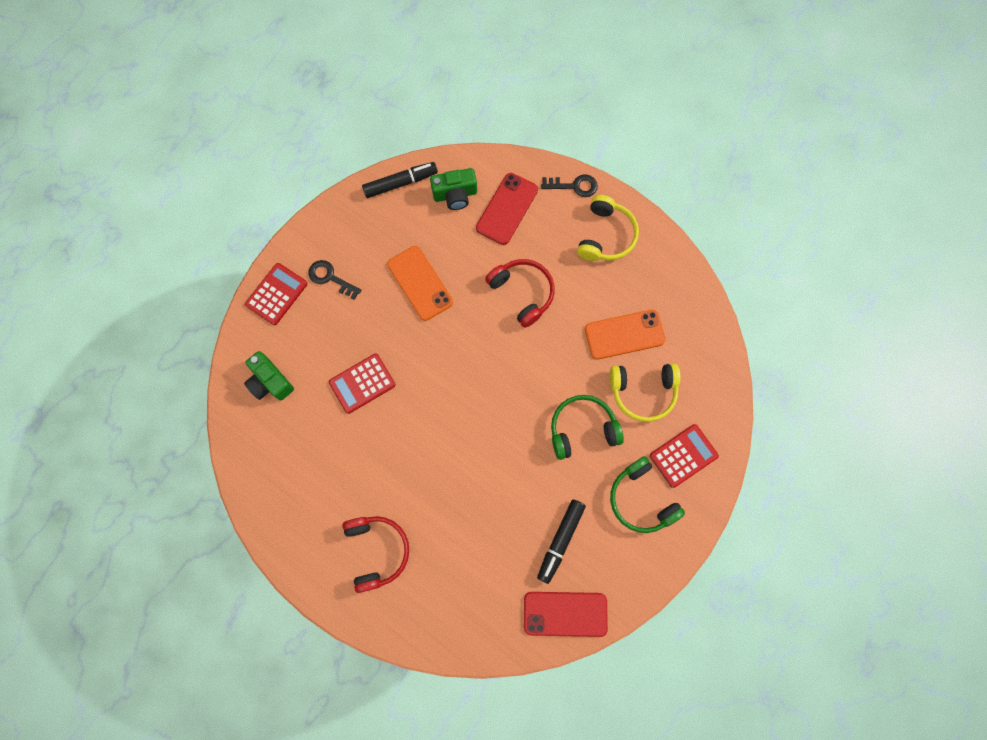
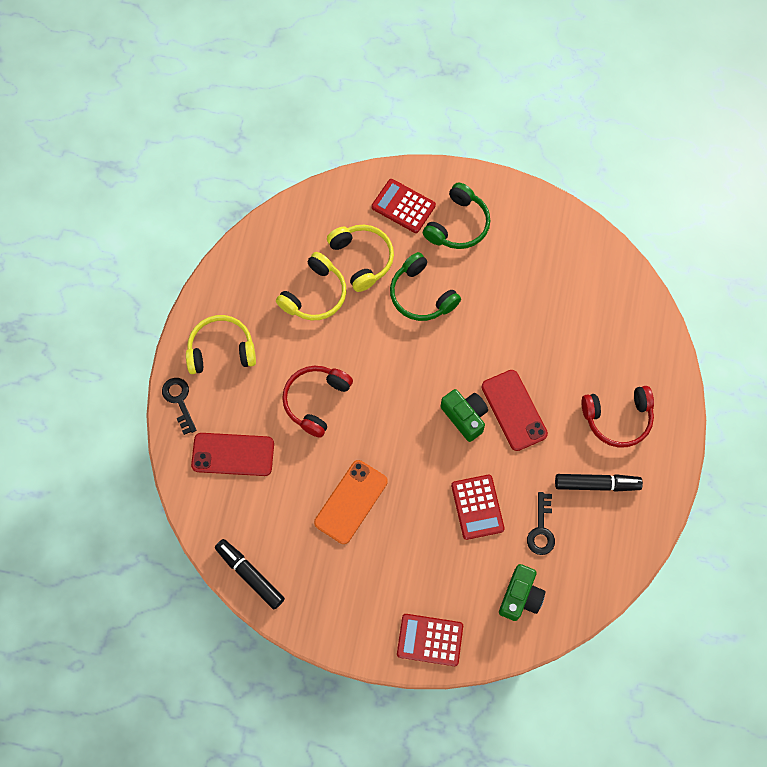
camera: 115 degrees left, 5 degrees down
black key [309,260,362,300] -> black key moved to [527,492,555,555]
red calculator [329,353,396,414] -> red calculator turned 45 degrees clockwise [451,475,505,540]
red headphones [342,516,409,593] -> red headphones turned 150 degrees counterclockwise [581,386,654,448]
green camera [430,168,477,210] -> green camera moved to [441,389,488,442]
red phone [524,592,608,637] -> red phone moved to [482,370,548,451]
black marker [537,499,586,584] -> black marker moved to [555,474,643,492]
orange phone [585,310,666,359] -> yellow headphones [276,252,346,320]

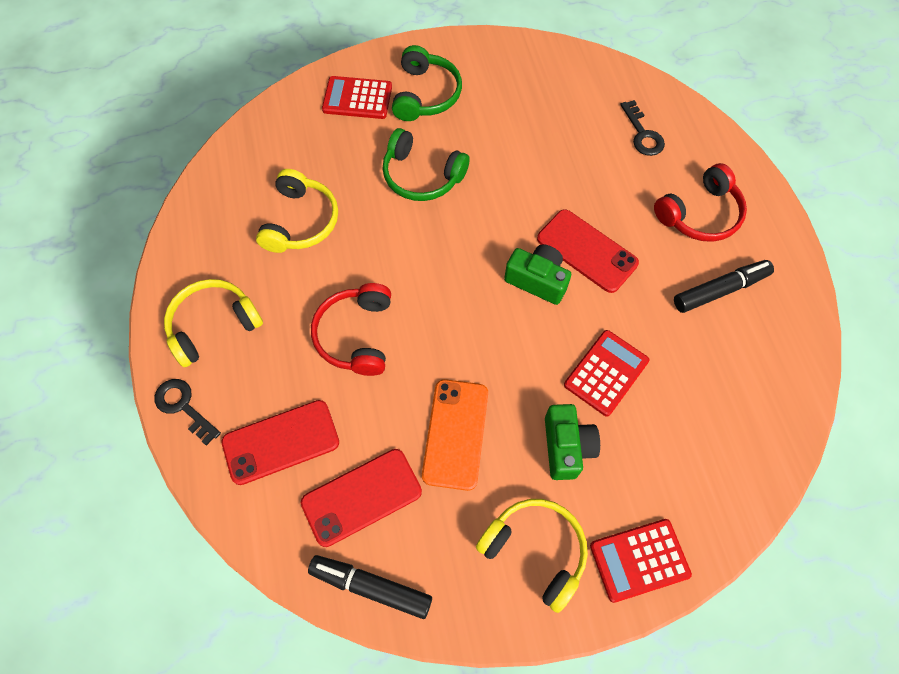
camera: 25 degrees left, 5 degrees down
yellow headphones [327,225,394,292] -> yellow headphones moved to [476,499,588,613]
red calculator [451,475,505,540] -> red calculator turned 105 degrees counterclockwise [564,330,649,417]
green camera [499,564,545,621] -> green camera moved to [545,404,600,480]
black key [527,492,555,555] -> black key moved to [620,100,665,156]
none -> red phone [301,449,422,547]

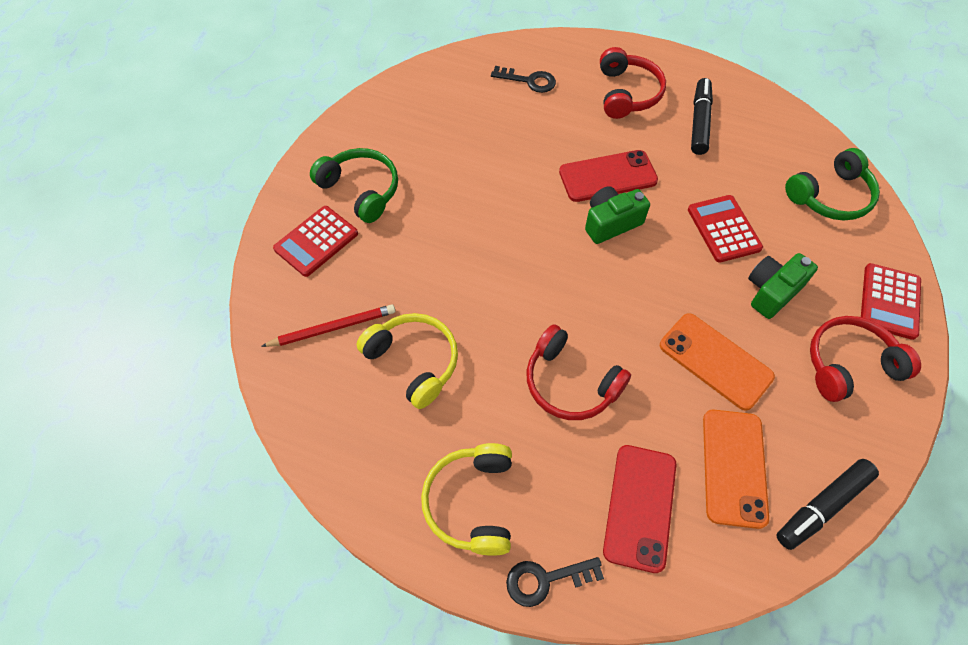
camera: 55 degrees left, 5 degrees down
red phone [301,449,422,547] -> orange phone [703,409,769,529]
green headphones [382,128,470,201] -> green headphones moved to [785,148,880,221]
yellow headphones [476,499,588,613] -> red headphones [810,316,921,402]
green camera [545,404,600,480] -> green camera turned 75 degrees counterclockwise [748,253,818,319]
none -> red pencil [261,304,395,347]

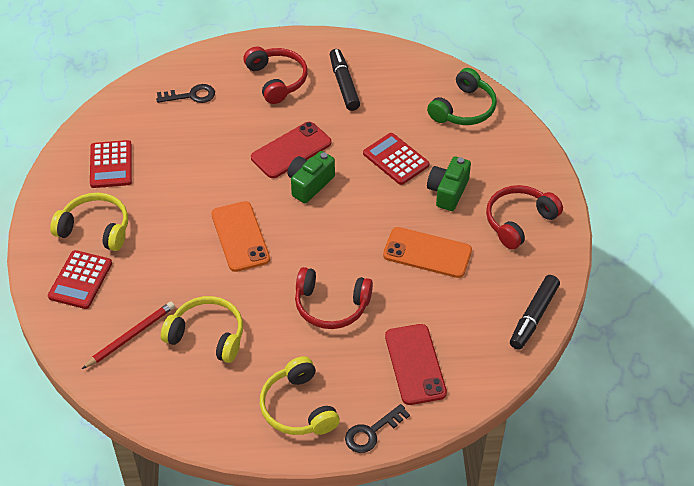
camera: 25 degrees left, 10 degrees down
green headphones [310,148,398,223] -> yellow headphones [50,193,128,251]
orange phone [703,409,769,529] -> orange phone moved to [211,201,270,272]
red calculator [861,263,921,340] -> red calculator moved to [90,140,132,188]

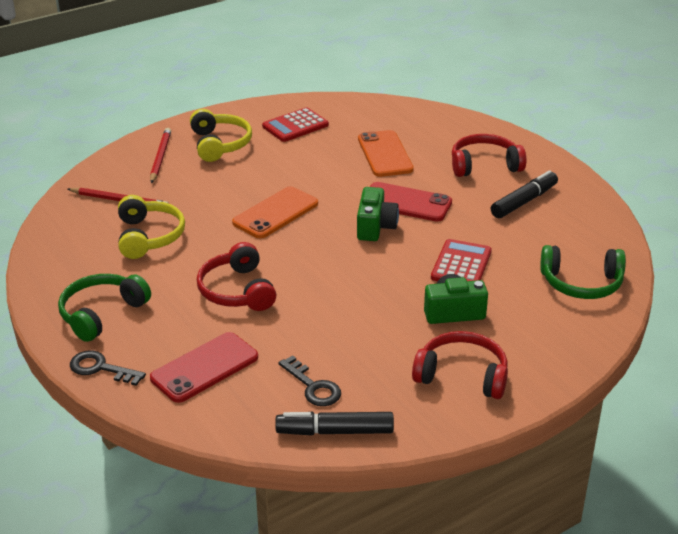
camera: 60 degrees right, 15 degrees down
red calculator [48,250,112,309] -> red pencil [150,128,171,184]
black key [156,84,215,103] -> black key moved to [278,355,341,406]
red headphones [243,46,307,104] -> red headphones turned 135 degrees counterclockwise [452,134,526,177]
yellow headphones [260,356,340,435] -> green headphones [58,274,151,342]
green camera [287,151,335,203] -> green camera turned 90 degrees clockwise [357,187,399,241]
orange phone [383,227,472,278] -> orange phone moved to [358,130,414,177]

